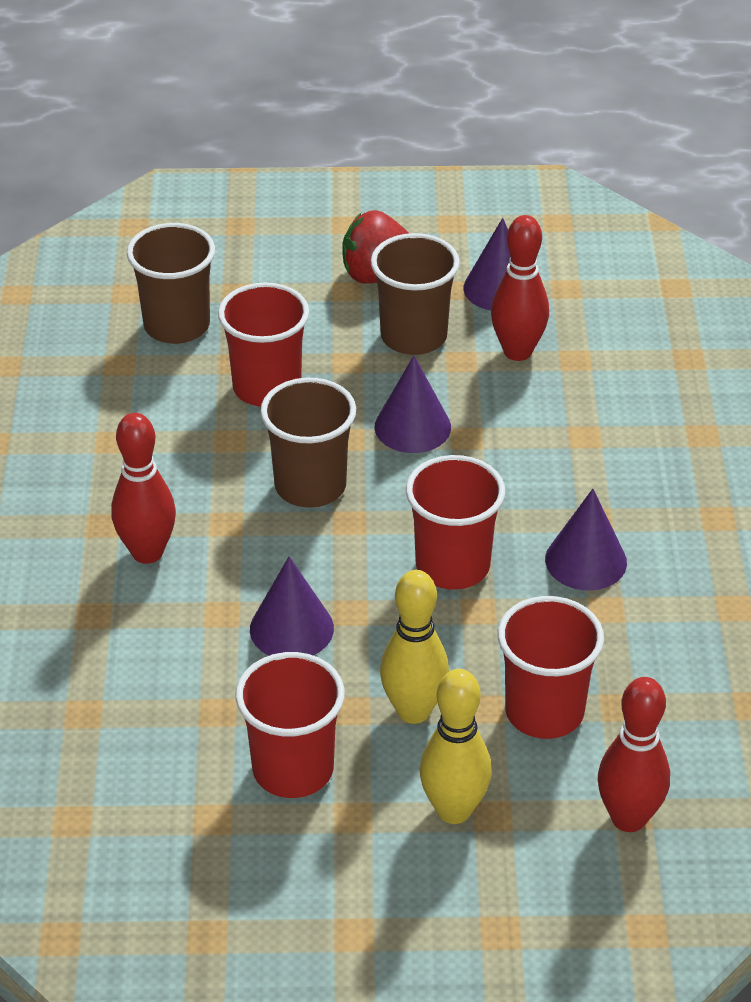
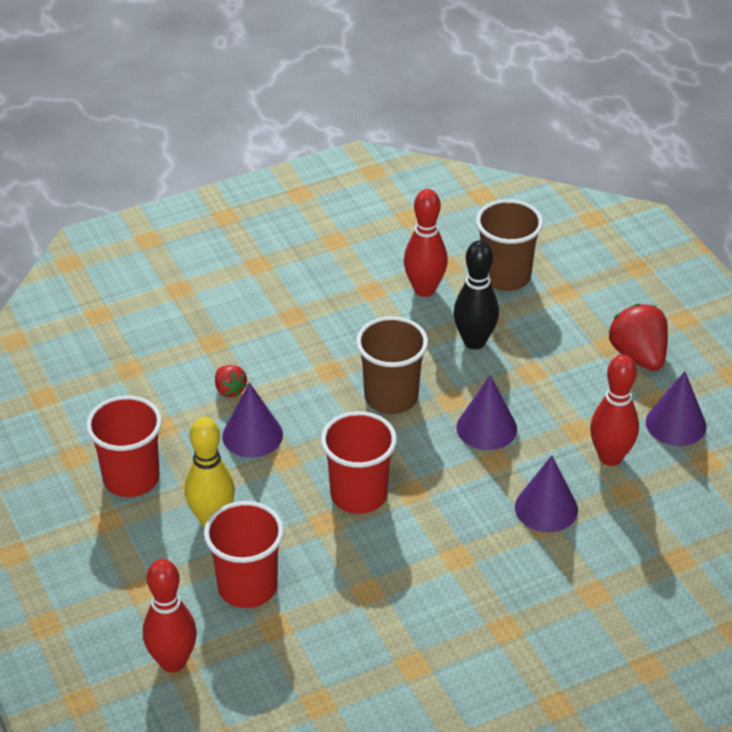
camera: 65 degrees right, 0 degrees up
red bowling pin [111,413,176,564] -> red bowling pin moved to [404,189,448,297]
red cup [218,282,309,407] -> black bowling pin [454,240,499,350]
brown cup [371,233,460,355] -> none
yellow bowling pin [420,669,492,824] -> none
purple cone [545,489,627,591] -> purple cone moved to [515,455,578,532]
none -> red strawberry [215,365,247,397]

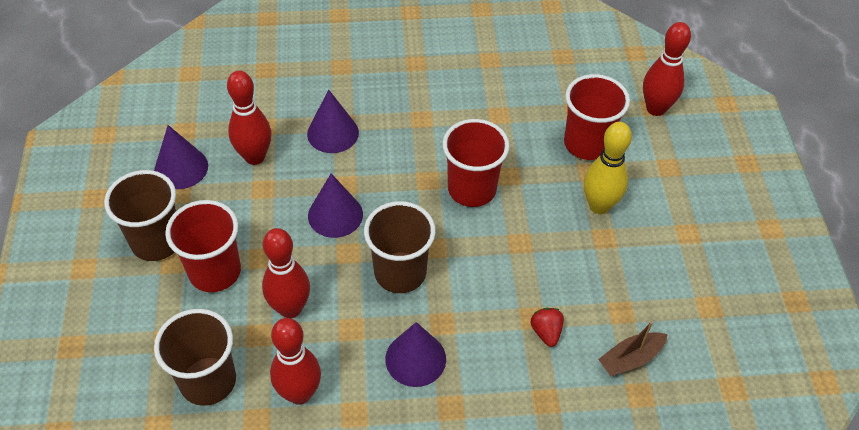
camera: 160 degrees left, 10 degrees up
red cup [86,396,162,497] -> red cup moved to [165,200,241,292]
purple cone [222,382,283,458] -> purple cone moved to [385,322,446,387]
black bowling pin [454,240,499,350] -> red bowling pin [262,228,310,318]
red strawberry [609,304,668,371] -> brown cup [104,170,176,261]
none -> brown boat [598,321,668,376]

